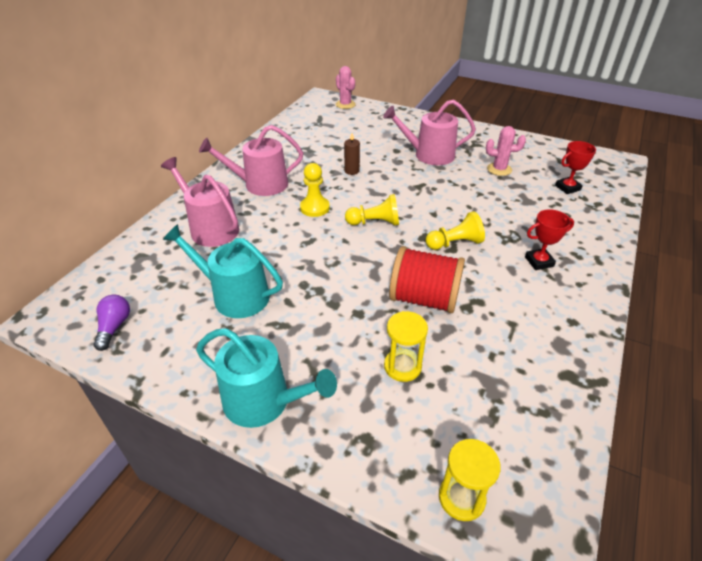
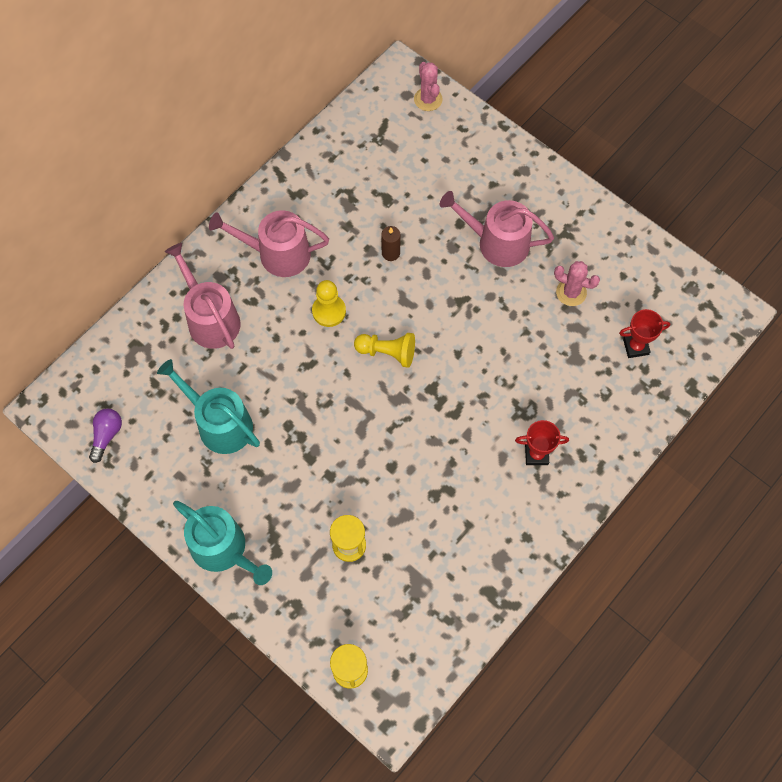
camera: 15 degrees right, 25 degrees up
red spool [389,246,465,313] -> none
yellow pawn [426,211,485,250] -> none

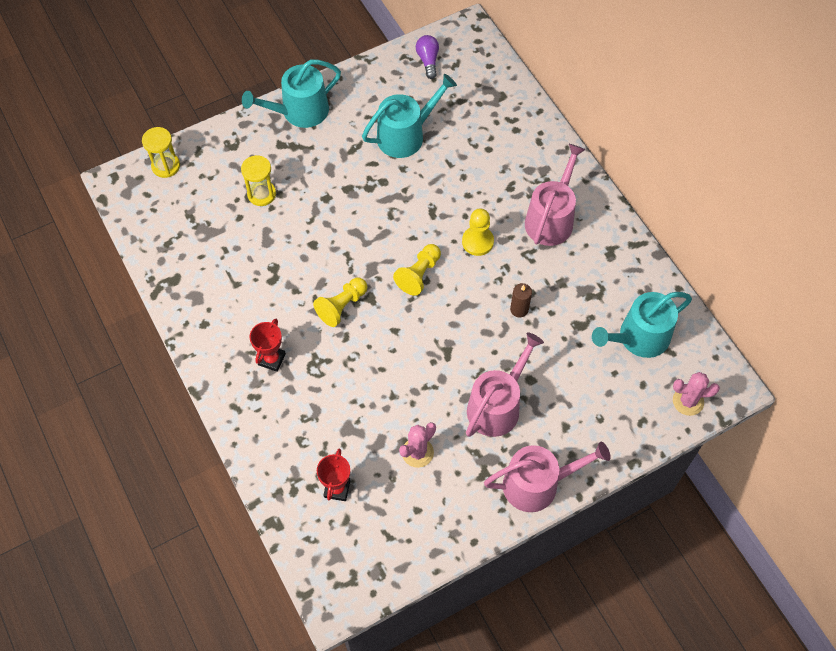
camera: 110 degrees right, 5 degrees down
purple light bulb [89,409,122,463] -> purple light bulb turned 135 degrees counterclockwise [416,35,439,79]
pink watering can [165,243,241,349] -> pink watering can moved to [484,442,611,512]
none -> yellow pawn [313,278,368,327]
none -> turquoise watering can [592,292,692,358]

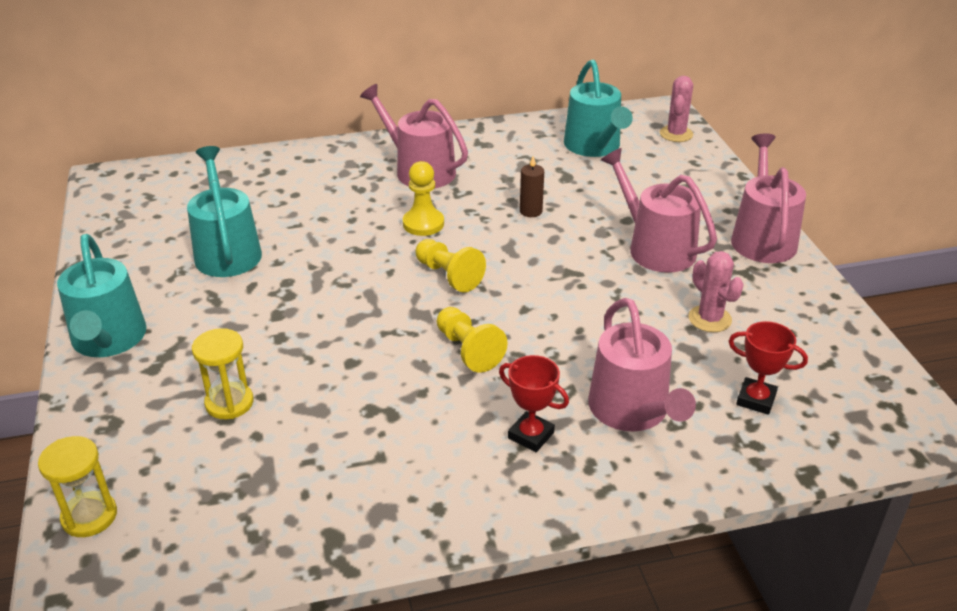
camera: 75 degrees left, 25 degrees down
purple light bulb [416,35,439,79] -> none
none -> pink watering can [588,298,696,431]

